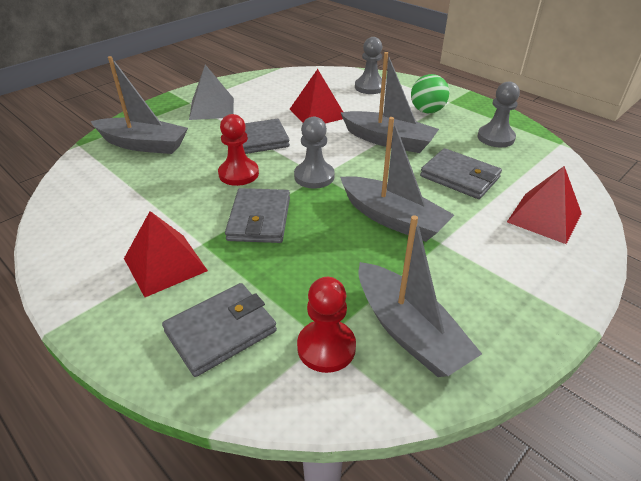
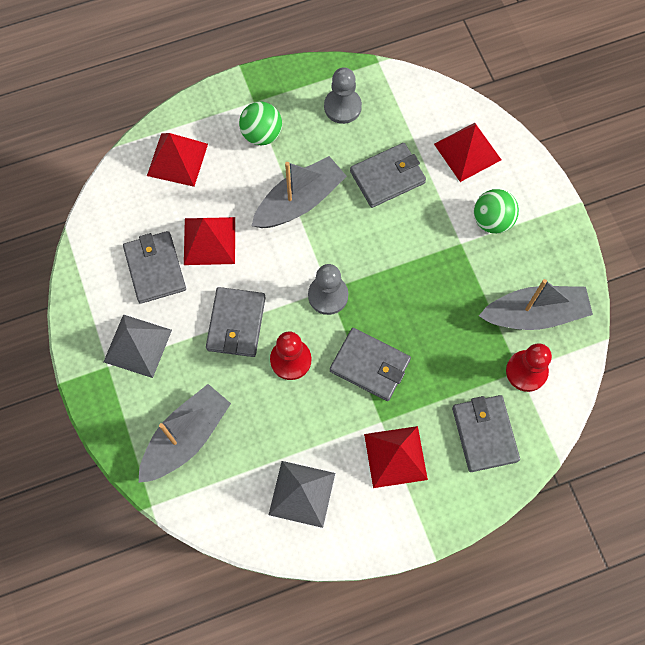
camera: 65 degrees left, 30 degrees up
grey boat [340,117,454,242] -> none
grey pawn [355,37,386,94] -> red pyramid [147,133,208,187]
none -> grey wallet [123,231,186,304]
none -> grey pyramid [269,461,335,528]
none -> green ball [474,189,519,234]

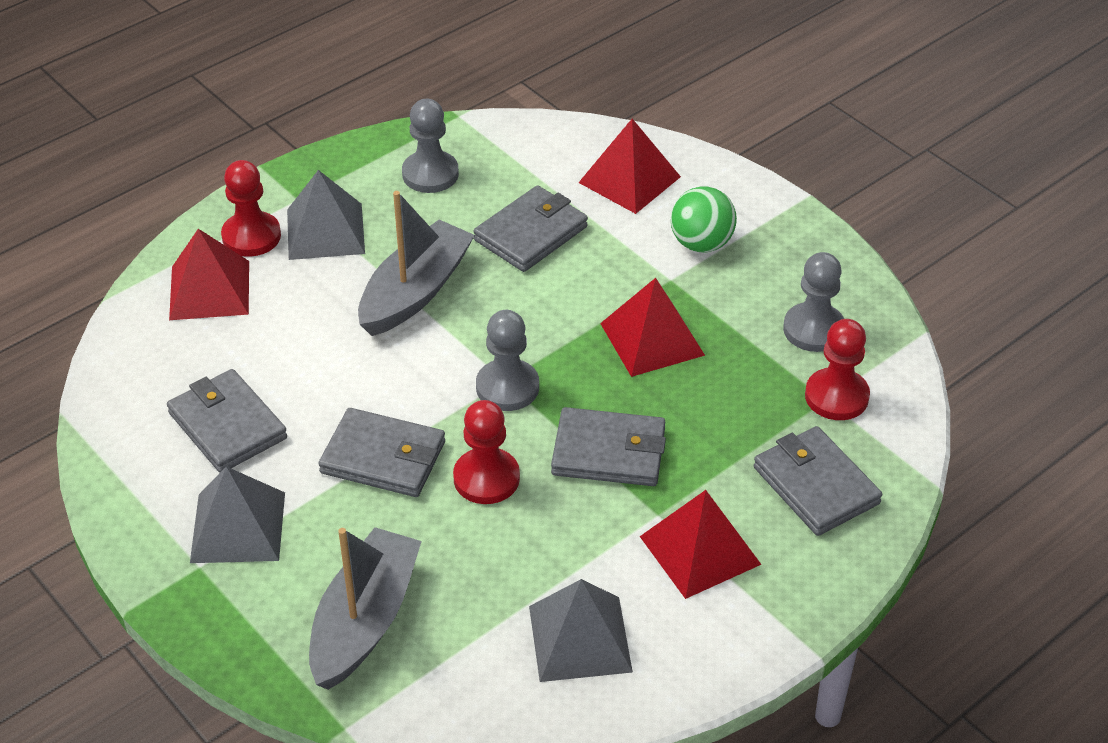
camera: 20 degrees left, 25 degrees down
red pyramid [184,217,235,265] -> red pyramid moved to [600,278,705,377]
grey wallet [206,287,266,357] -> grey wallet turned 60 degrees counterclockwise [318,408,445,497]
green ball [239,102,282,145] -> grey pyramid [287,170,365,260]
grey boat [479,279,593,330] -> grey pawn [783,252,844,352]
none -> red pawn [221,160,281,257]

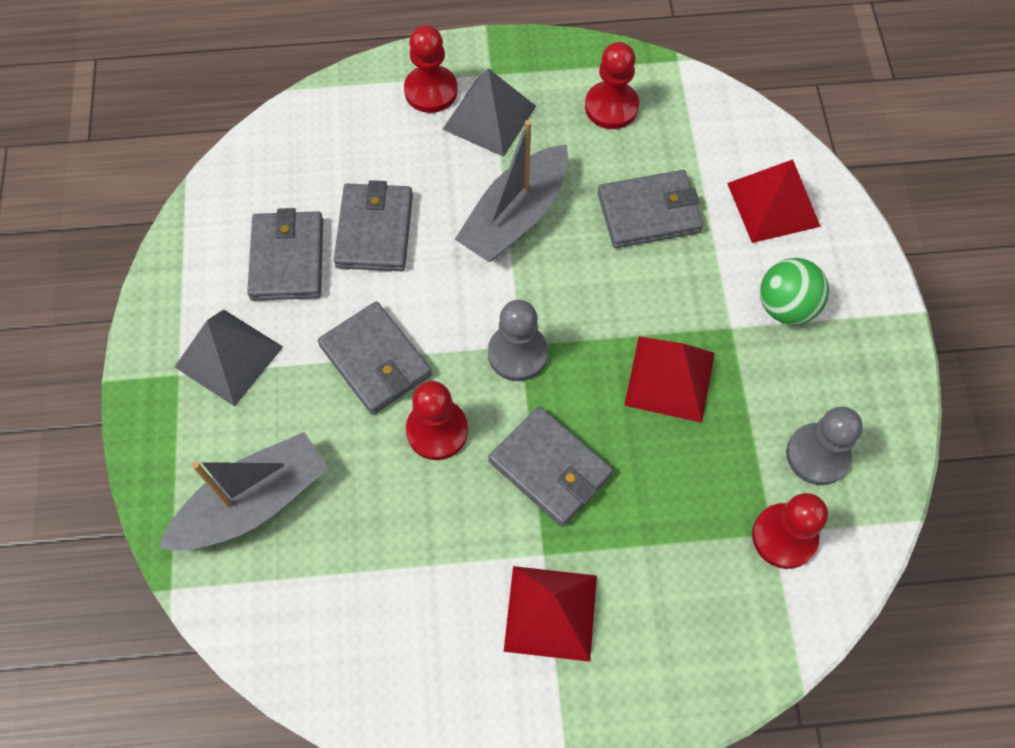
camera: 35 degrees right, 20 degrees up
red pyramid [169,229,249,320] -> none
grey boat [358,191,475,336] -> grey boat turned 150 degrees clockwise [455,120,568,262]
grey pawn [402,99,459,193] -> red pawn [585,42,639,129]
grey pyramid [529,579,633,682] -> none
grey wallet [754,426,882,536] -> grey wallet moved to [334,180,413,271]

